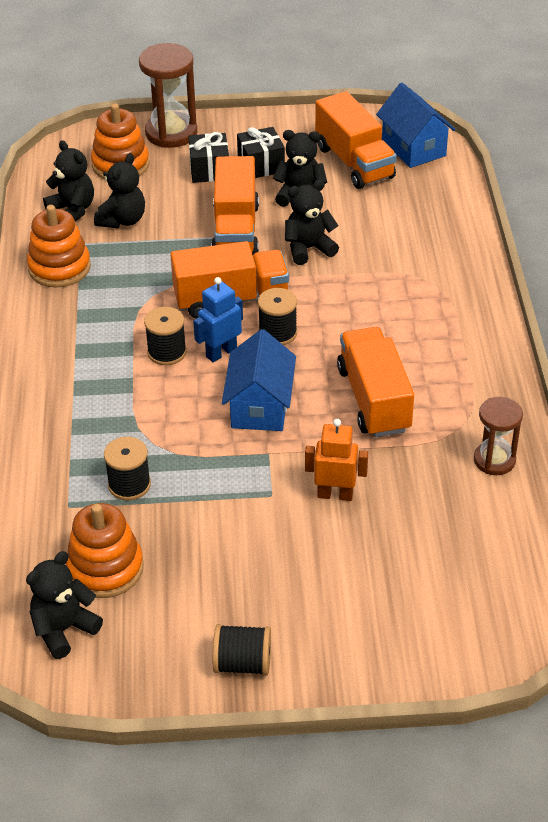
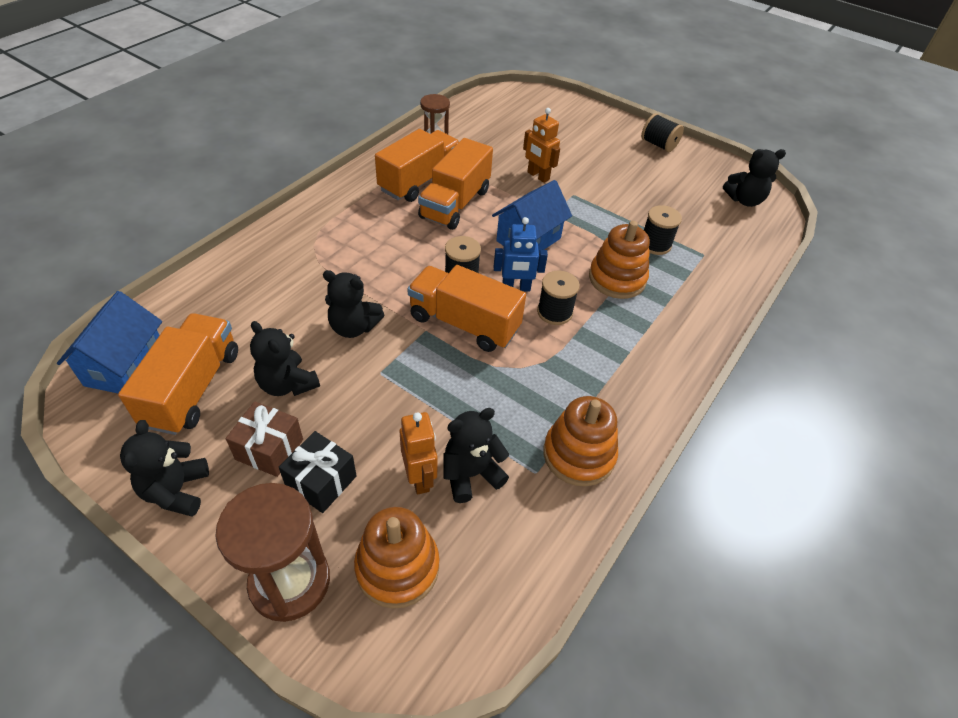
camera: 145 degrees left, 5 degrees up
black teddy bear [43,140,94,222] -> black teddy bear moved to [120,420,209,517]
orange stacking toy [65,503,144,598] -> orange stacking toy moved to [589,221,650,299]
orange truck [211,156,259,255] -> orange truck moved to [375,129,459,202]
black gift [237,127,285,178] -> brown gift [226,401,303,477]
none -> orange robot [399,412,438,494]

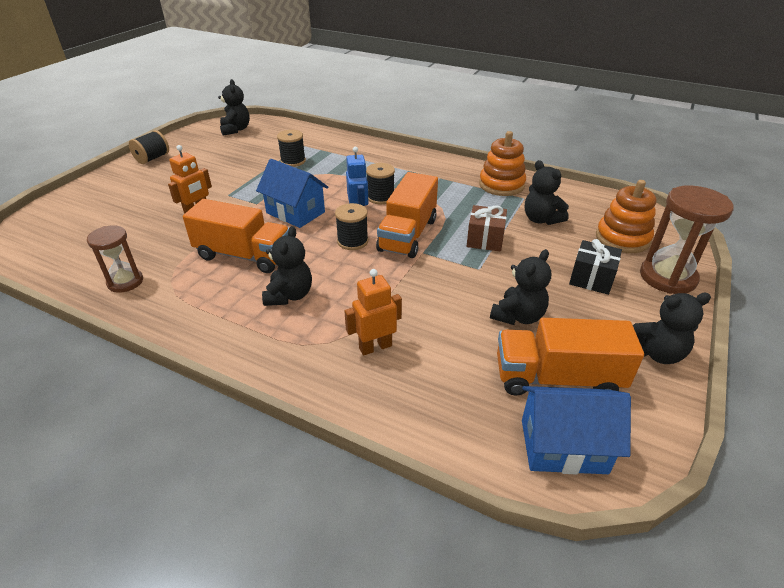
camera: 95 degrees left, 10 degrees down
brown gift [226,401,303,477] -> brown gift moved to [467,205,507,251]
black teddy bear [323,270,384,338] -> black teddy bear moved to [262,226,312,306]
orange truck [375,129,459,202] -> none
orange robot [399,412,438,494] -> orange robot moved to [344,269,402,356]
orange stacking toy [589,221,650,299] -> none

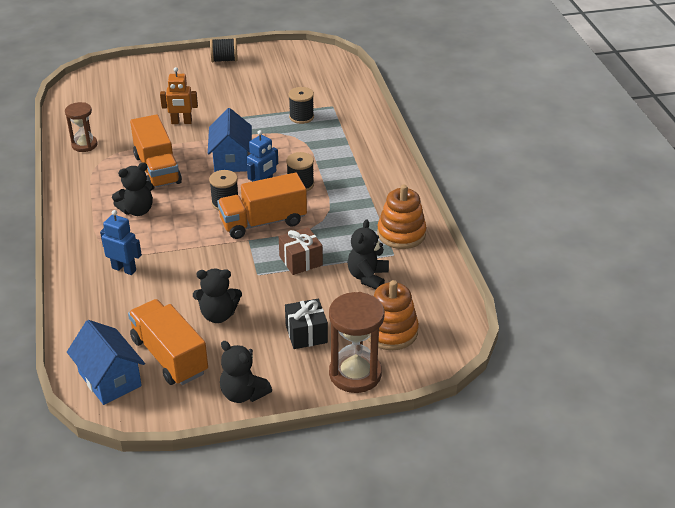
camera: 50 degrees right, 0 degrees up
black teddy bear [218,79,250,136] -> none
orange robot [344,269,402,356] -> blue robot [100,210,142,275]

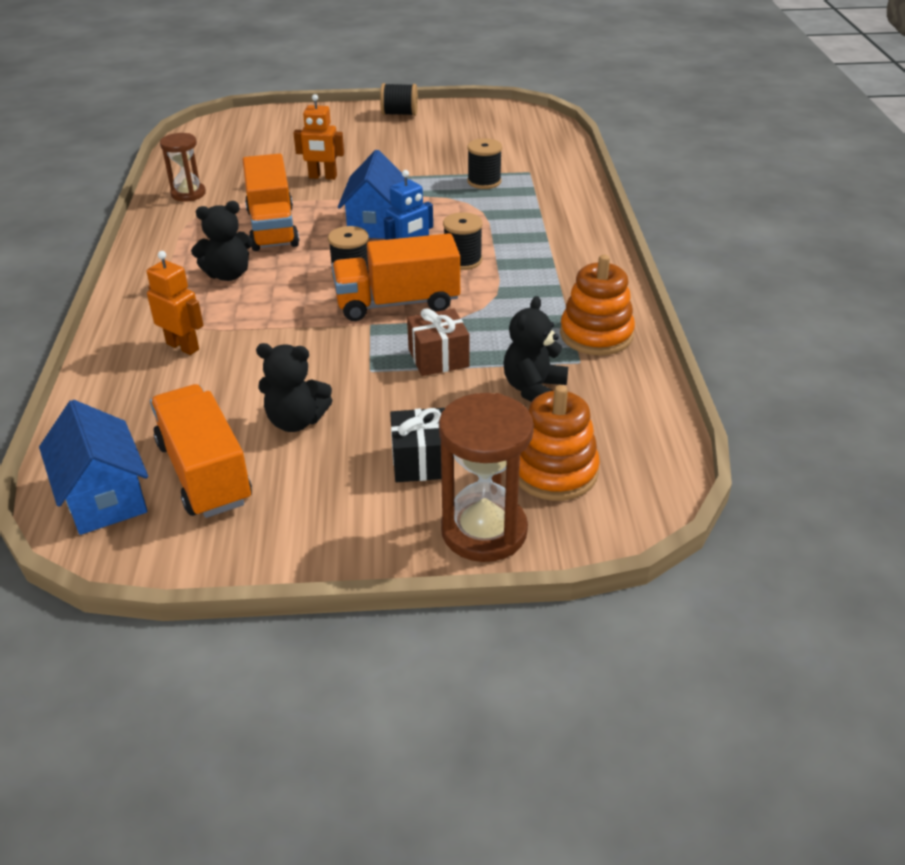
camera: 10 degrees right, 0 degrees up
blue robot [100,210,142,275] -> orange robot [147,251,204,355]
black teddy bear [220,341,272,403] -> none

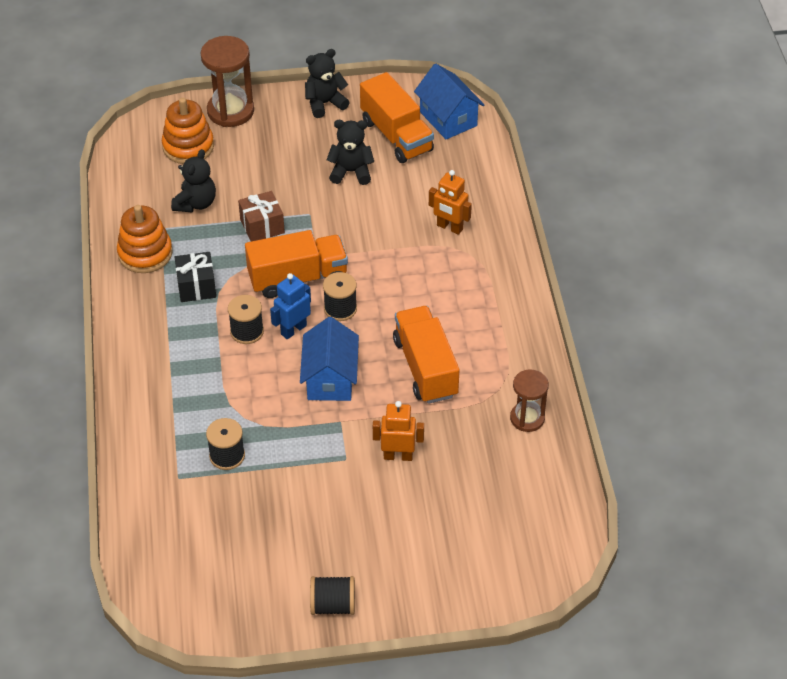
camera: 175 degrees right, 10 degrees up
black teddy bear [191,201,253,281] -> black teddy bear moved to [305,49,350,118]
black gift [390,408,445,482] -> black gift moved to [175,252,216,302]

